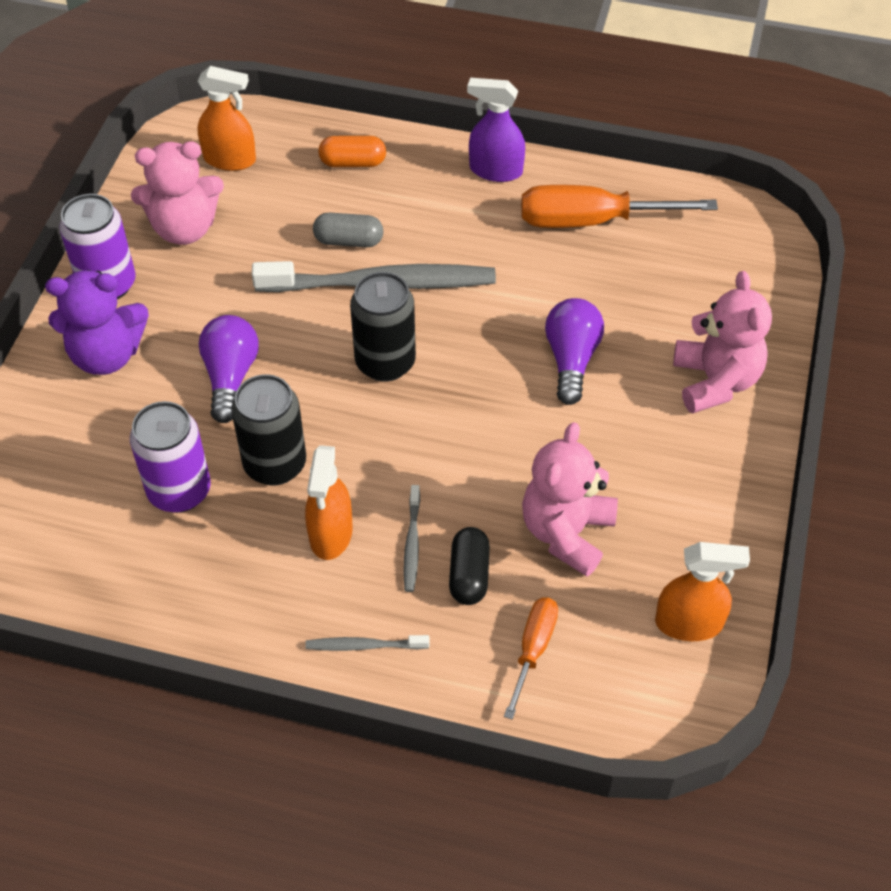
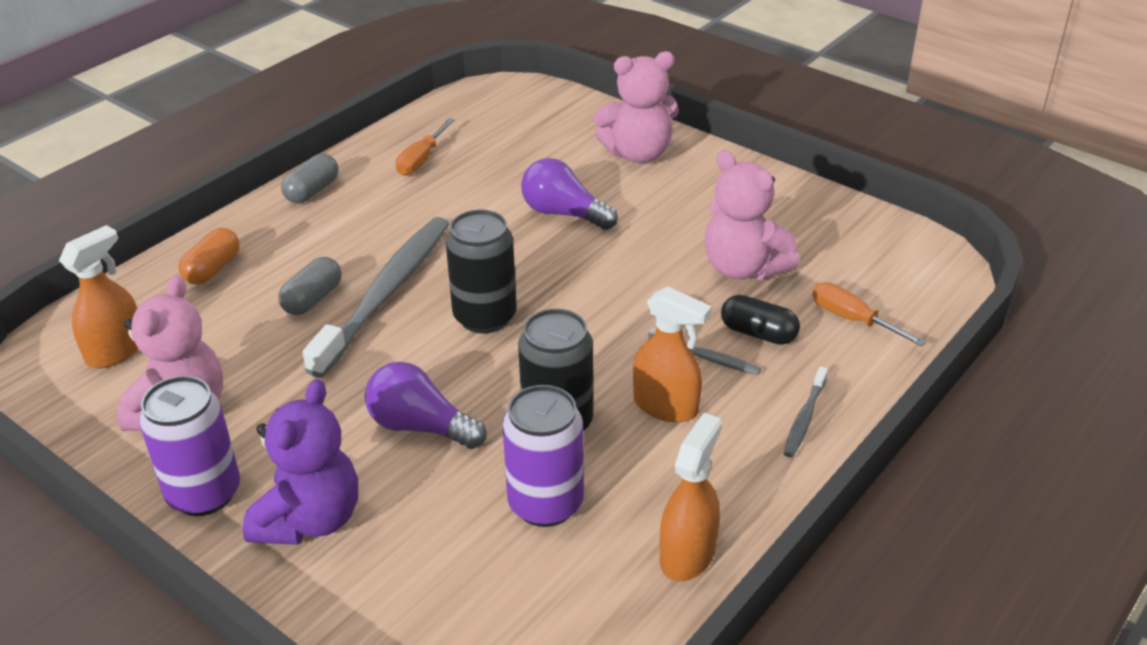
camera: 65 degrees left, 15 degrees down
purple spray bottle [467,78,525,182] -> grey capsule [281,154,339,203]
orange screwdriver [521,185,718,228] -> orange screwdriver [396,118,455,176], size x0.56
orange spray bottle [655,542,750,641] -> orange spray bottle moved to [660,412,722,581]
pink teddy bear [673,271,772,413] -> pink teddy bear turned 150 degrees clockwise [594,51,679,163]

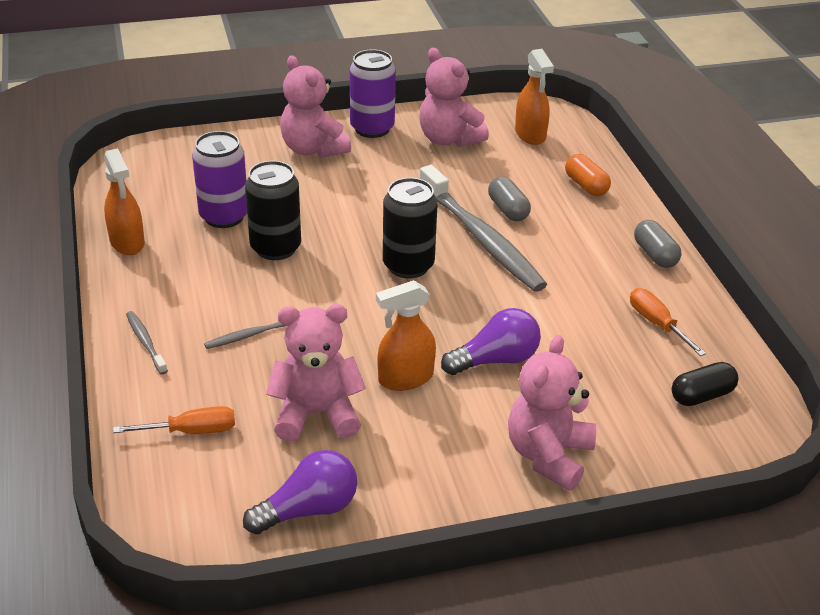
camera: 125 degrees right, 0 degrees up
purple teddy bear [243,379,358,545] -> pink teddy bear [280,55,351,158]
purple light bulb [365,362,487,449] -> purple light bulb moved to [243,450,357,534]
orange spray bottle [633,286,712,423] -> orange spray bottle moved to [376,280,436,391]
black capsule [721,295,800,345] -> black capsule moved to [672,362,738,406]

